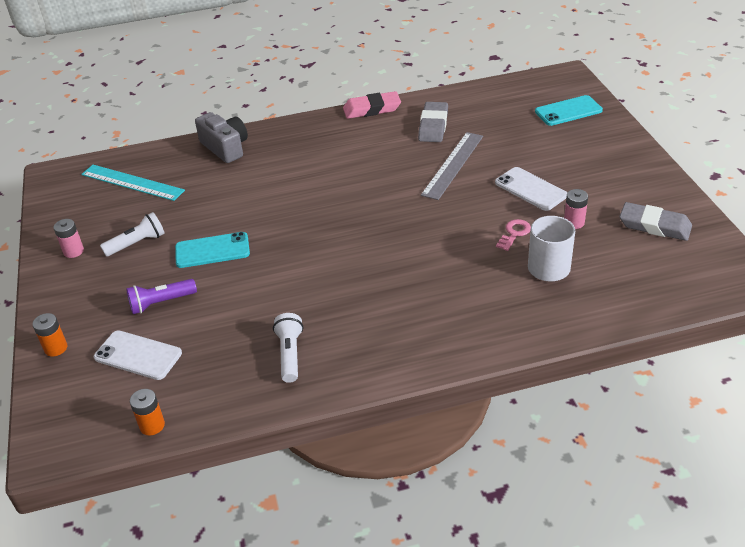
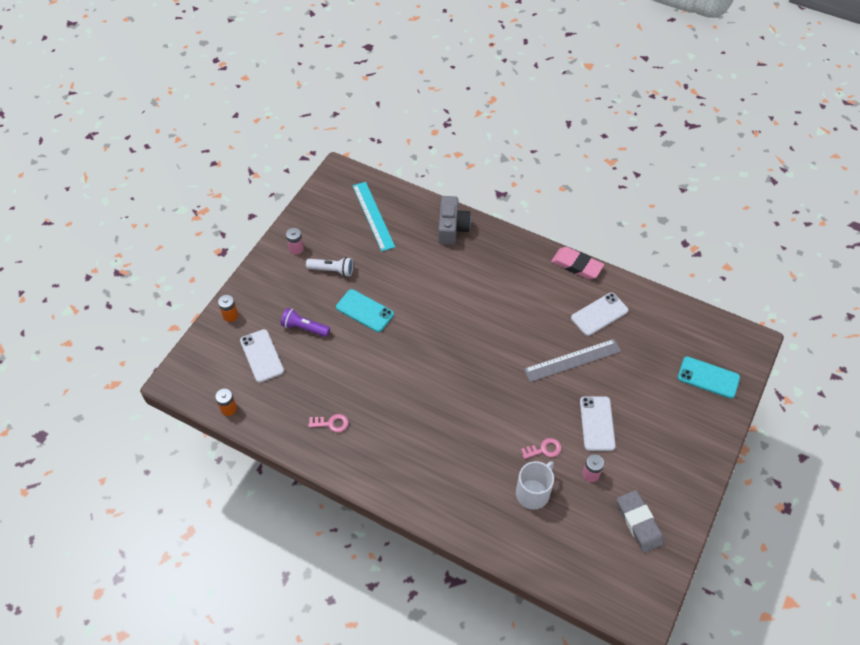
camera: 40 degrees right, 15 degrees up
white flashlight [273,313,303,383] -> pink key [308,414,349,432]
grey eraser [418,102,448,142] -> white phone [571,293,629,336]

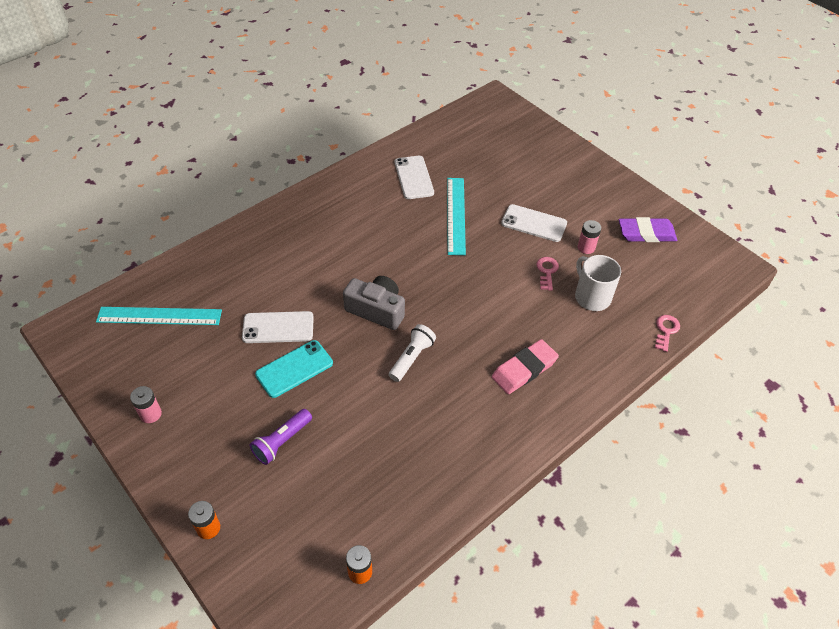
camera: 70 degrees left, 5 degrees down
white phone [240,329,284,383] -> white phone moved to [242,311,314,343]
white flashlight [306,257,353,277] -> white flashlight moved to [389,324,436,382]
pink key [308,414,349,432] -> pink key moved to [655,315,680,352]
grey camera [438,196,471,245] -> grey camera moved to [343,276,405,330]
grey ruler [524,339,621,382] -> turquoise ruler [447,178,466,255]
pink eraser [551,247,604,279] -> pink eraser moved to [492,339,559,394]
grey eraser [617,490,664,553] -> purple eraser [619,217,677,242]
turquoise phone [678,357,740,399] -> none

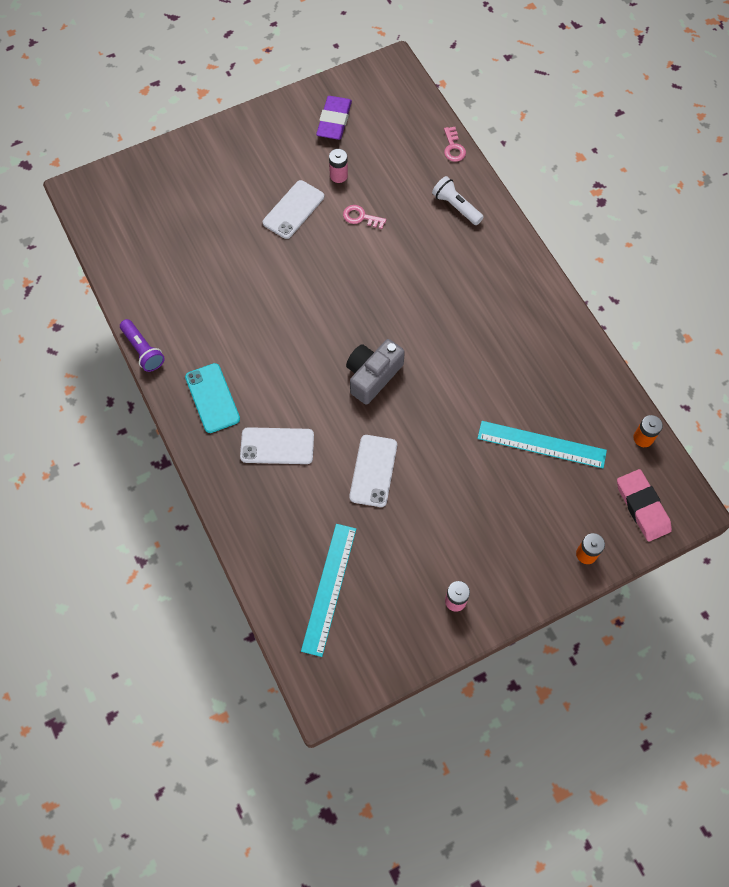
camera: 75 degrees left, 15 degrees up
purple flashlight [250,409,312,465] -> purple flashlight moved to [120,319,165,372]
turquoise phone [255,340,333,398] -> turquoise phone moved to [185,363,240,433]
white flashlight [389,324,436,382] -> white flashlight moved to [432,176,484,225]
white phone [395,156,434,199] -> white phone moved to [240,427,314,464]
turquoise ruler [447,178,466,255] -> turquoise ruler moved to [477,421,607,468]
pink eraser [492,339,559,394] -> pink eraser moved to [617,469,672,542]
white mug [575,255,621,311] -> none
pink key [655,315,680,352] -> pink key turned 135 degrees counterclockwise [444,127,466,162]

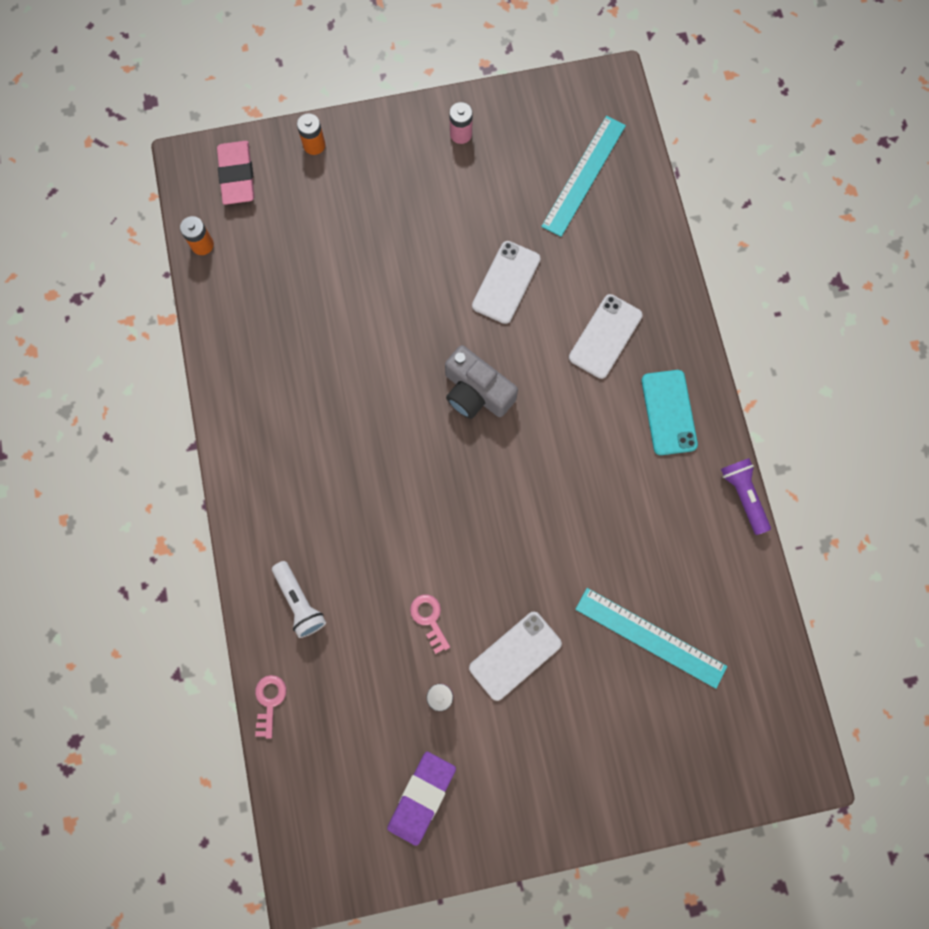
camera: 165 degrees left, 10 degrees up
white phone [240,427,314,464] -> white phone turned 75 degrees counterclockwise [569,294,643,379]
pink key [343,205,386,229] -> pink key turned 150 degrees counterclockwise [410,594,450,654]
grey camera [346,339,405,405] -> grey camera turned 75 degrees clockwise [445,345,518,419]
turquoise ruler [477,421,607,468] -> turquoise ruler moved to [575,588,727,689]

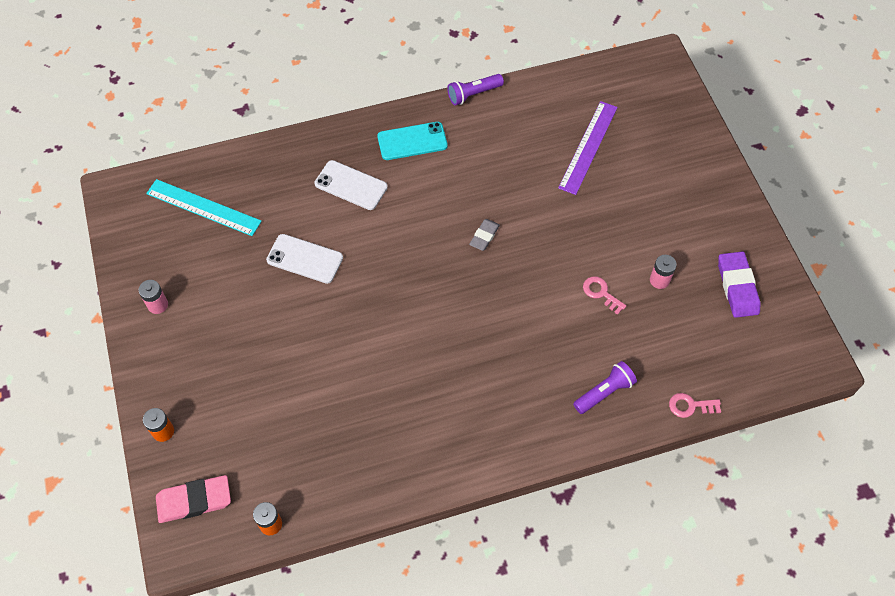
camera: 95 degrees left, 15 degrees down
white flashlight [272,561,326,638] -> purple flashlight [573,361,637,414]
purple eraser [387,752,456,846] -> purple eraser turned 60 degrees clockwise [718,251,760,318]
pink key [410,594,450,654] -> pink key turned 75 degrees clockwise [583,276,626,315]
grey camera [445,345,518,419] -> none
white phone [469,612,562,701] -> none
turquoise ruler [575,588,727,689] -> purple ruler [558,101,618,195]
none -> grey eraser [469,219,500,251]

